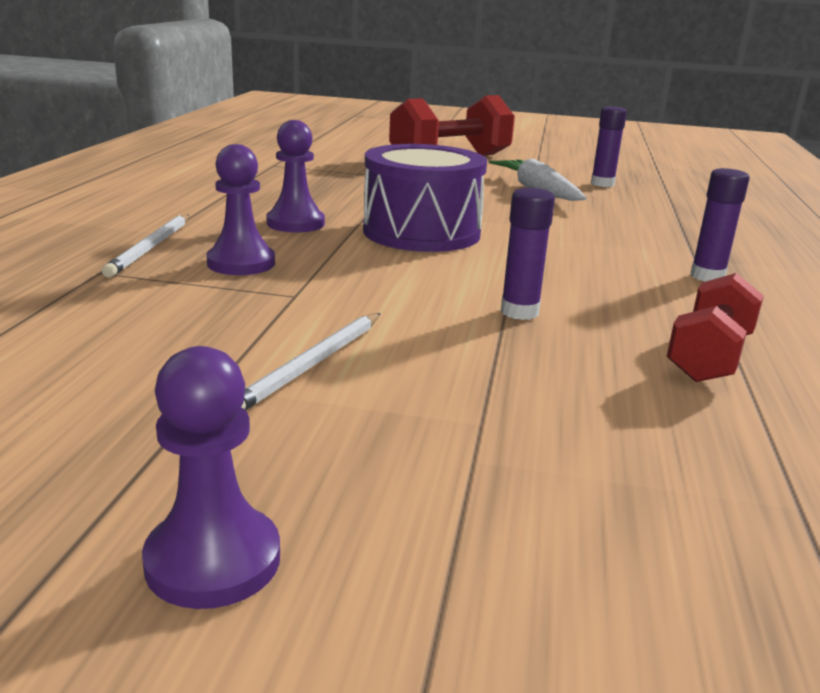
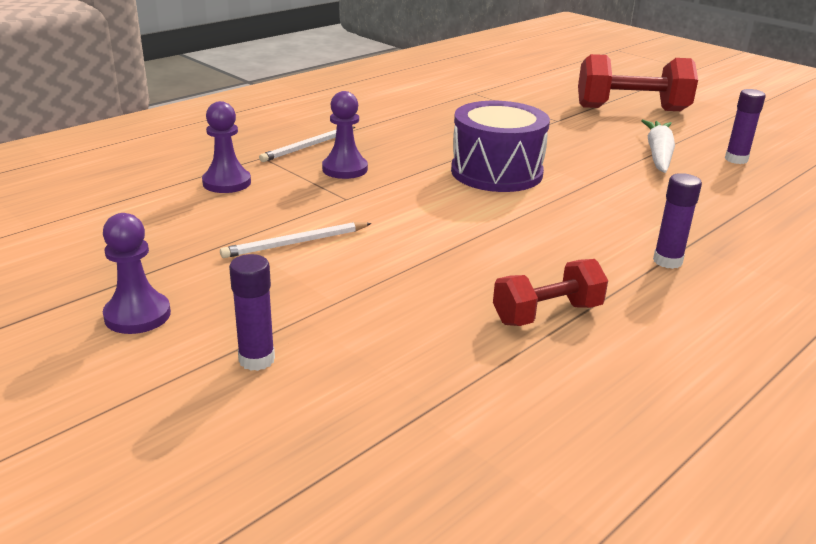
camera: 35 degrees right, 5 degrees up
purple pawn [266,120,325,233] -> purple pawn moved to [202,101,251,193]
purple glue stick [501,188,555,320] -> purple glue stick moved to [229,254,275,371]

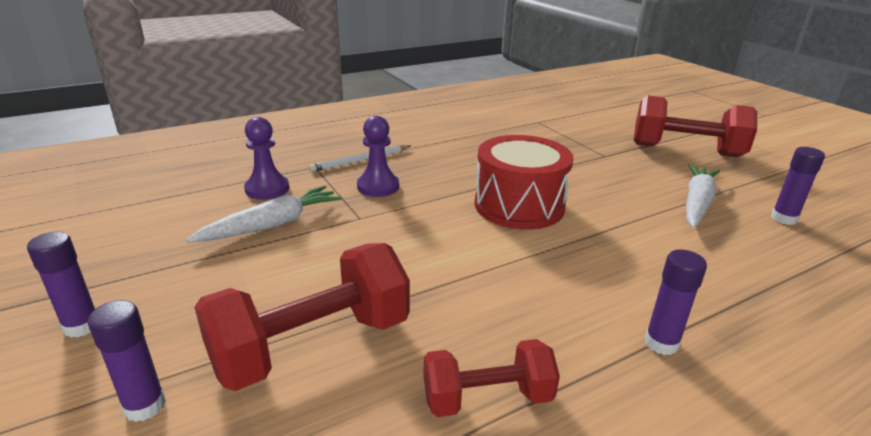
camera: 15 degrees right, 0 degrees up
purple pawn [103,213,171,334] -> purple glue stick [27,231,95,338]
white pencil [220,222,372,258] -> none
purple drum [451,101,550,192] -> red drum [475,135,573,230]
none -> white carrot [186,186,342,243]
none -> red dumbbell [195,243,410,391]

